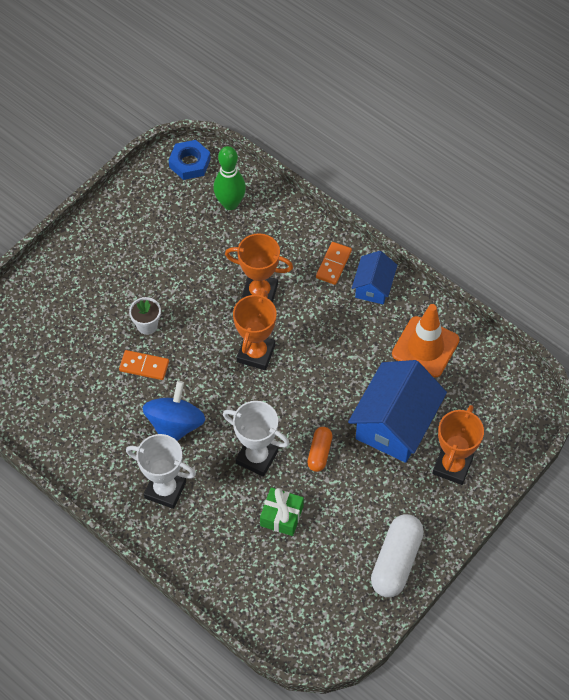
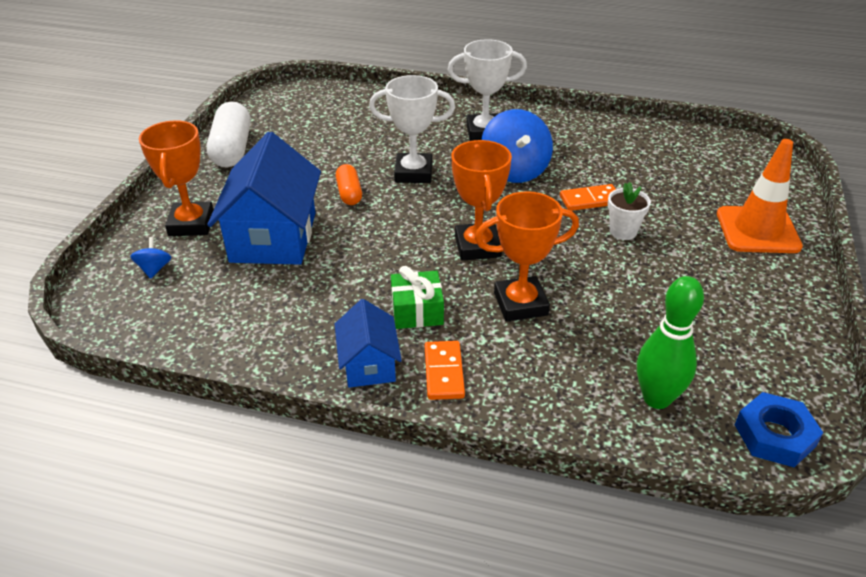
camera: 155 degrees right, 20 degrees down
green gift [260,487,304,536] -> green gift moved to [391,266,444,329]
orange traffic cone [392,304,460,377] -> orange traffic cone moved to [717,139,803,253]
none -> blue spinning top [130,237,171,279]

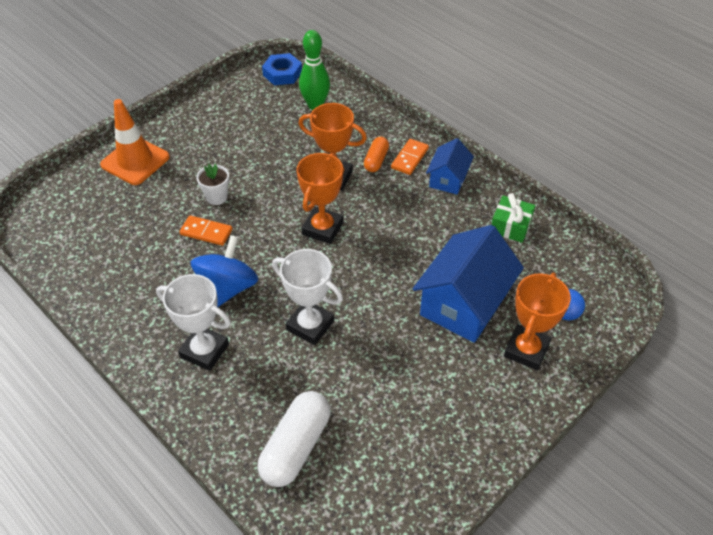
camera: 150 degrees left, 10 degrees up
white capsule [207,102,251,167] -> white capsule moved to [257,391,331,487]
orange capsule [336,164,362,205] -> orange capsule moved to [364,137,389,172]
green gift [391,266,444,329] -> green gift moved to [491,193,535,243]

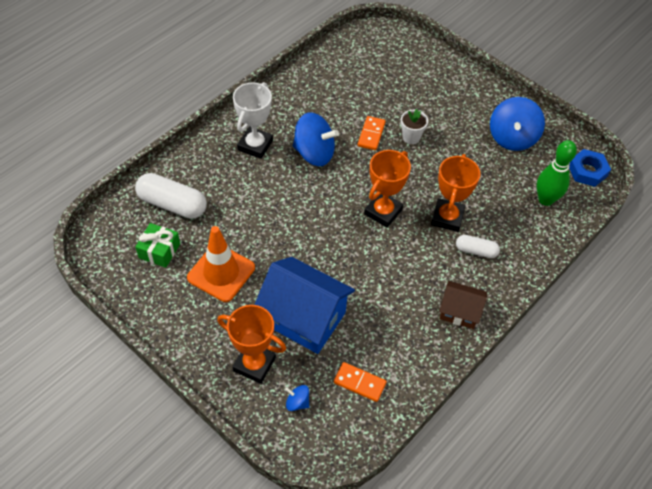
camera: 85 degrees right, 5 degrees up
orange traffic cone [100,99,170,185] -> orange traffic cone moved to [187,226,255,302]
white trophy [272,249,343,345] -> none
orange trophy [296,153,344,244] -> orange trophy turned 75 degrees counterclockwise [364,150,411,228]
orange capsule [364,137,389,172] -> white capsule [456,235,500,258]
orange domino [391,139,429,175] -> orange domino moved to [334,362,387,402]
blue house [426,138,474,194] -> brown house [439,281,487,329]
green gift [491,193,535,243] -> green gift moved to [135,223,180,268]
none -> blue spinning top [490,97,545,151]

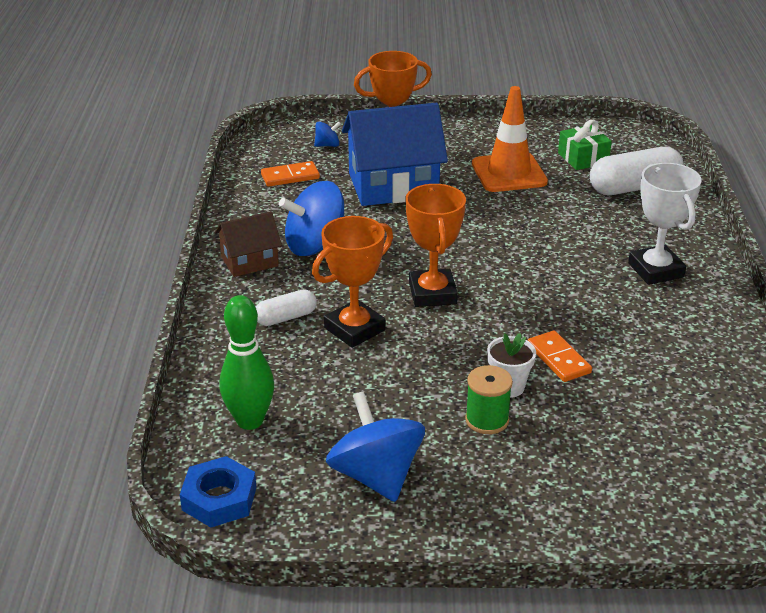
camera: 140 degrees right, 20 degrees down
blue spinning top [293,112,339,166] -> blue spinning top moved to [279,181,344,256]
orange trophy [431,154,481,232] -> orange trophy turned 75 degrees clockwise [312,216,393,348]
none -> green spool [465,365,513,434]

